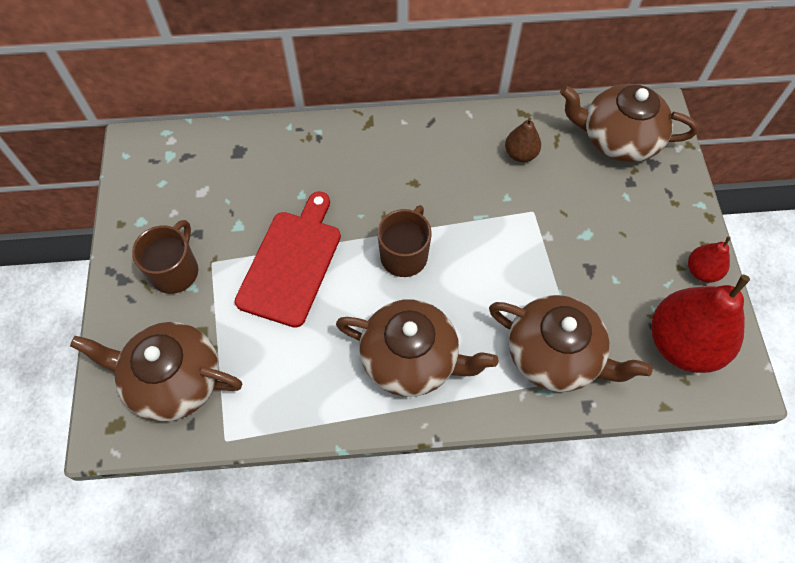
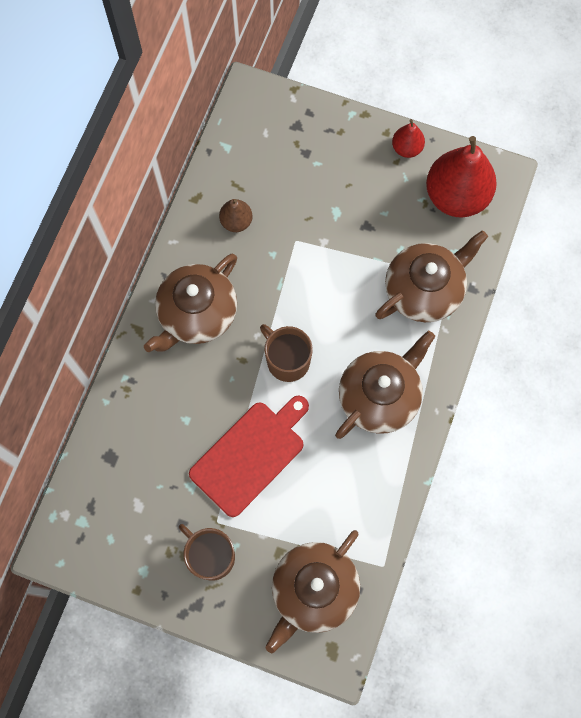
camera: 65 degrees left, 10 degrees up
red cutting board [235,191,341,328] -> red cutting board turned 90 degrees clockwise [189,396,309,517]
brown teapot [560,84,698,162] -> brown teapot moved to [144,254,237,352]

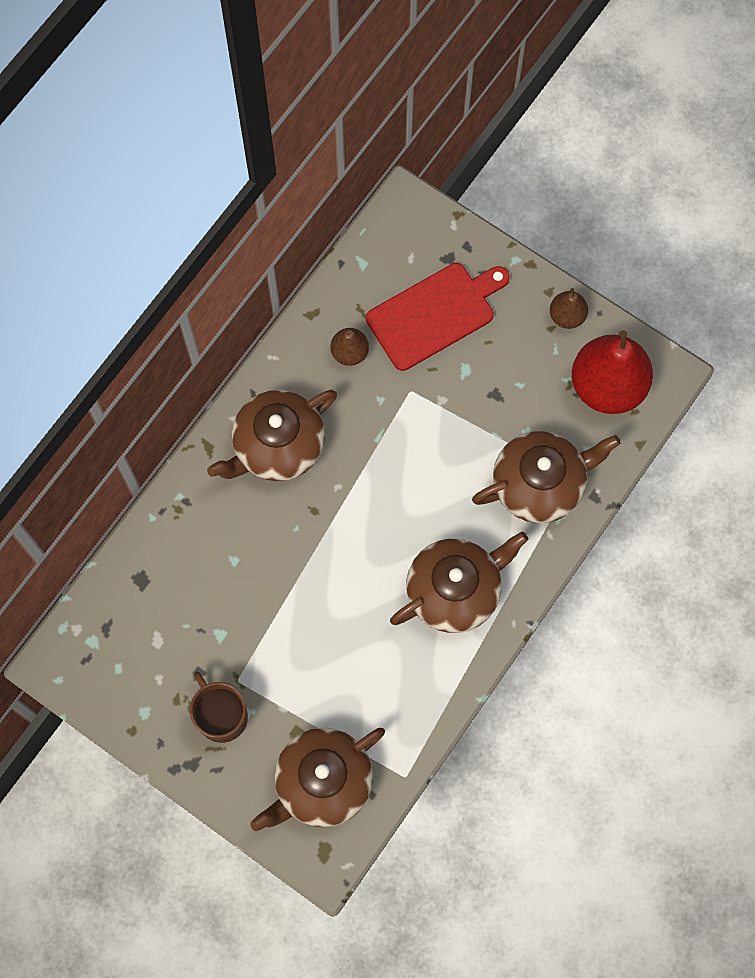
camera: 15 degrees right, 0 degrees up
red cutting board [189,396,309,517] -> red cutting board moved to [366,263,510,371]
brown mug [260,324,313,382] -> none
red pear [392,119,425,158] -> brown pear [550,288,588,329]

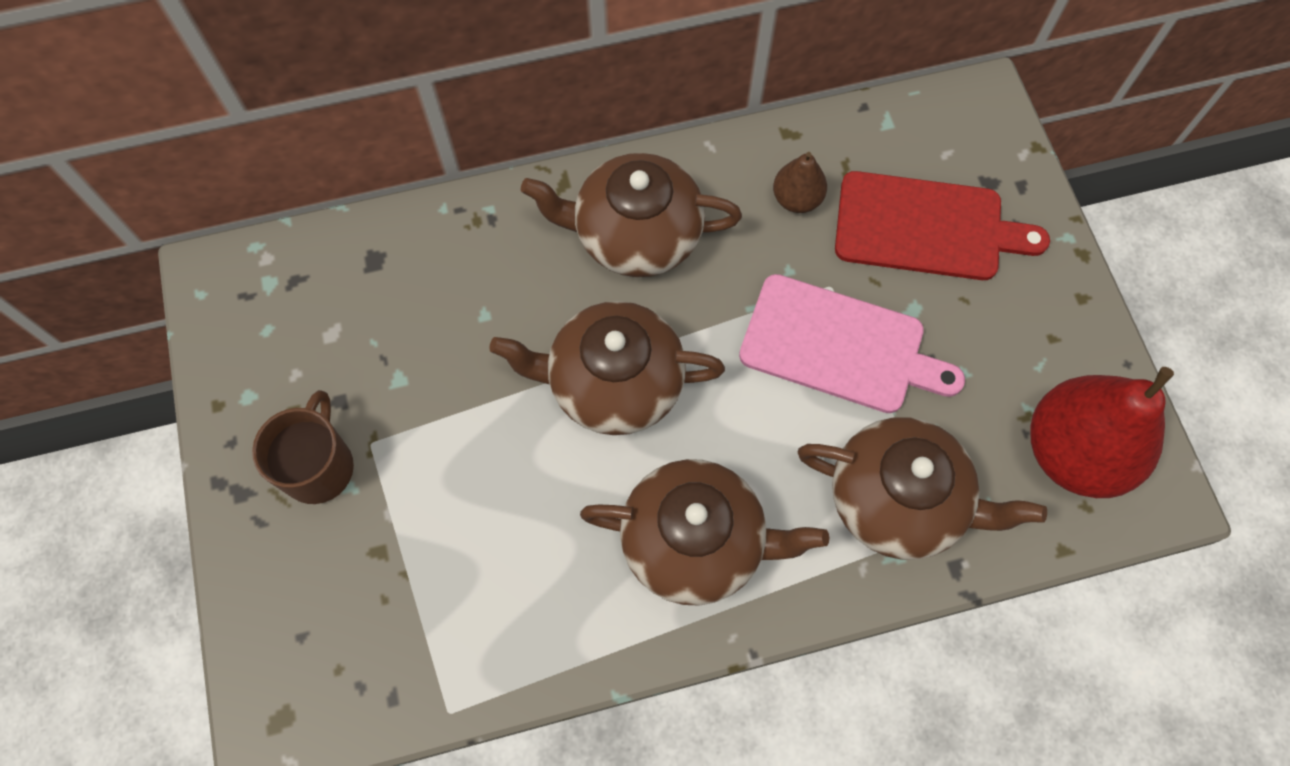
camera: 40 degrees right, 5 degrees down
brown teapot [250,728,385,831] -> brown teapot moved to [489,301,725,435]
brown pear [550,288,588,329] -> none
none -> pink cutting board [739,274,965,413]

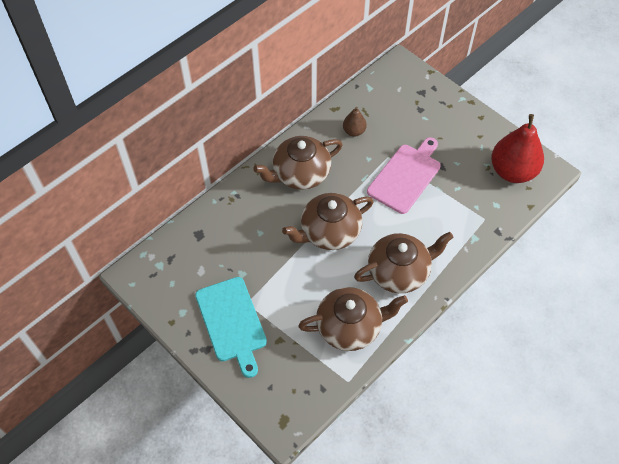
camera: 30 degrees left, 10 degrees down
brown mug [252,390,354,504] -> turquoise cutting board [195,277,267,378]
pink cutting board [739,274,965,413] -> pink cutting board turned 45 degrees counterclockwise [367,137,441,214]
brown teapot [798,417,1047,560] -> brown teapot moved to [298,287,408,351]
red cutting board [835,171,1050,280] -> none

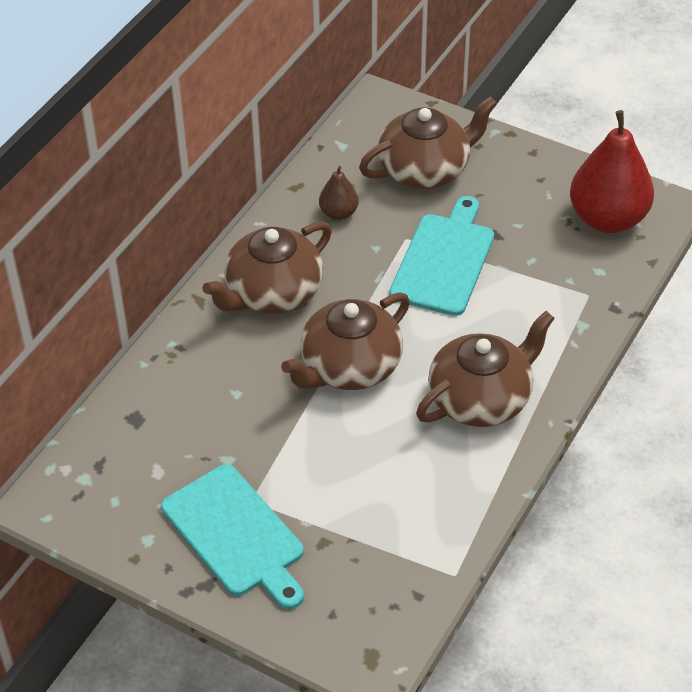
camera: 15 degrees left, 10 degrees down
brown teapot [298,287,408,351] -> brown teapot moved to [359,96,497,189]
pink cutting board [367,137,441,214] -> turquoise cutting board [389,196,494,316]

